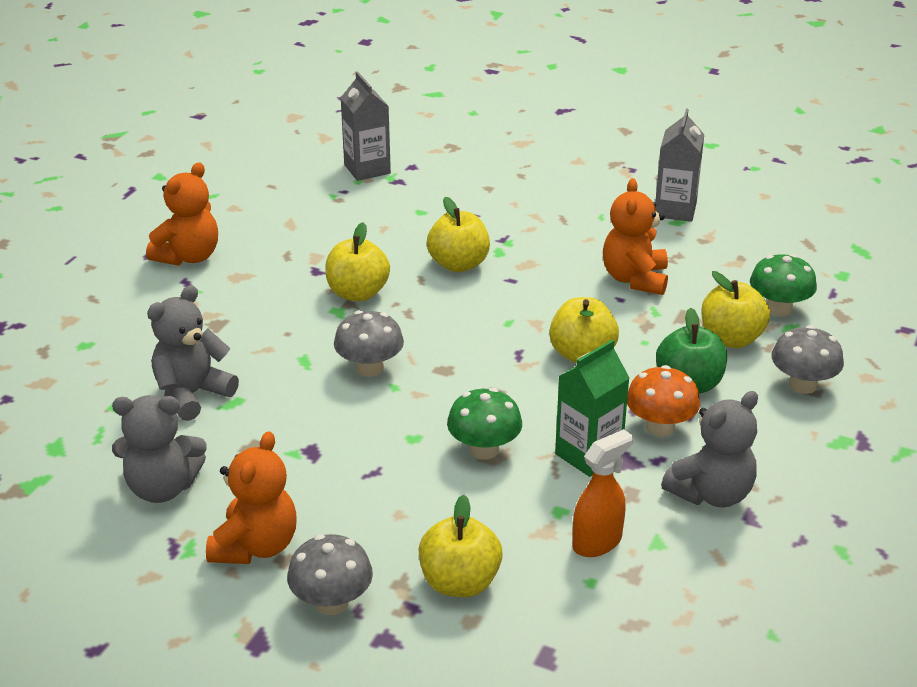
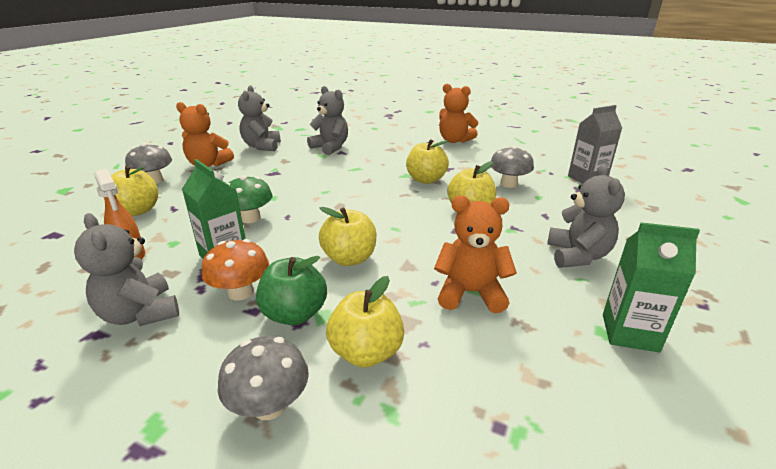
camera: 90 degrees right, 5 degrees down
grey mushroom [334,310,404,377] -> grey mushroom moved to [491,146,534,188]
grey carton [655,108,704,222] -> green carton [603,222,700,353]
green mushroom [750,254,817,317] -> none
none -> grey teddy bear [547,164,625,268]

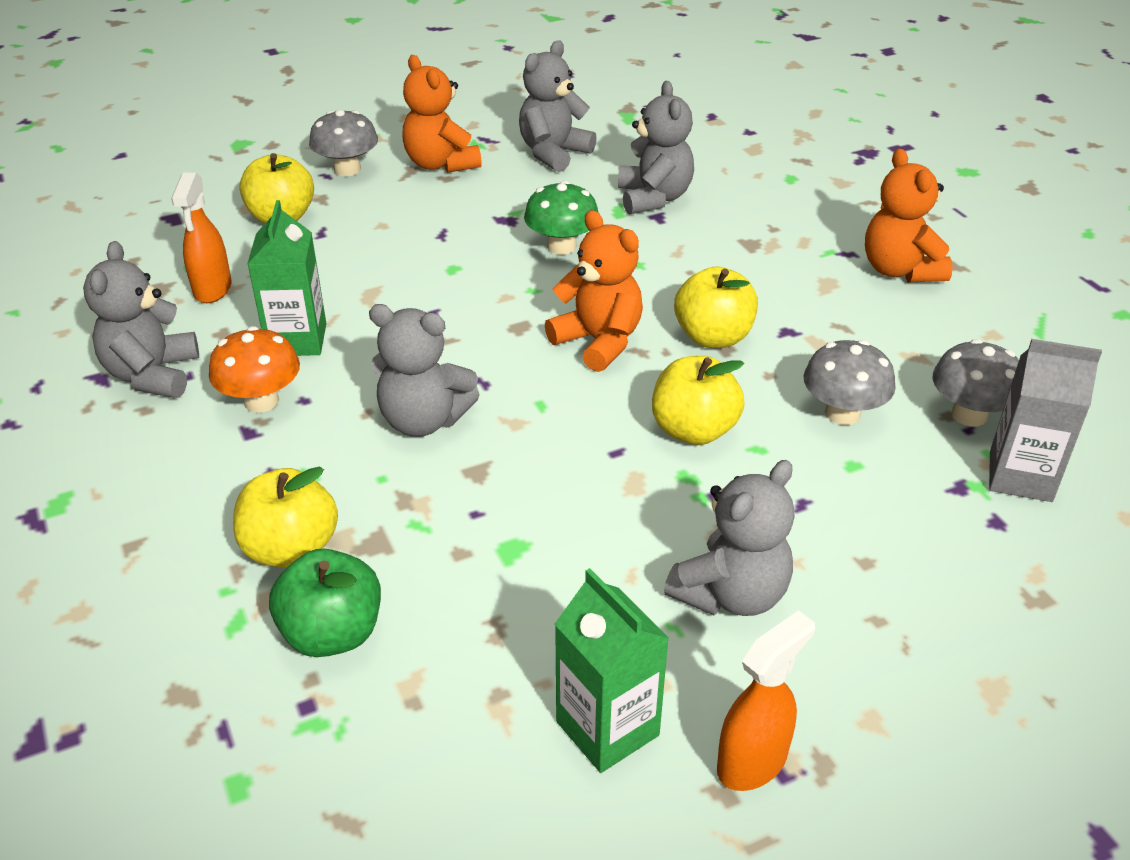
camera: 40 degrees right, 10 degrees up
grey mushroom [218,336,309,420] -> grey mushroom moved to [933,339,1019,426]
green mushroom [227,175,273,223] -> green mushroom moved to [524,181,599,255]
green apple [256,256,327,325] -> green apple moved to [269,549,381,657]
yellow apple [319,207,376,266] -> grey teddy bear [369,304,480,437]
orange teddy bear [434,195,517,313] -> orange teddy bear moved to [545,210,643,372]
none -> orange spray bottle [717,610,815,791]

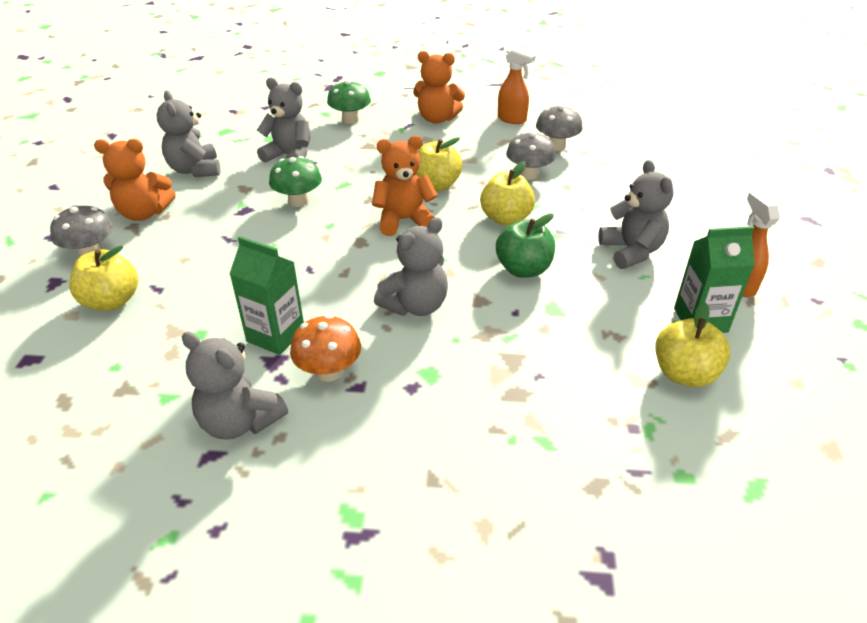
camera: 60 degrees left, 0 degrees up
orange spray bottle [171,173,231,303] -> orange spray bottle moved to [498,48,536,124]
yellow apple [233,467,338,568] -> yellow apple moved to [655,301,731,387]
green apple [269,549,381,657] -> green apple moved to [496,213,555,278]
grey carton [989,339,1102,502] -> none
none -> green mushroom [327,80,371,124]

